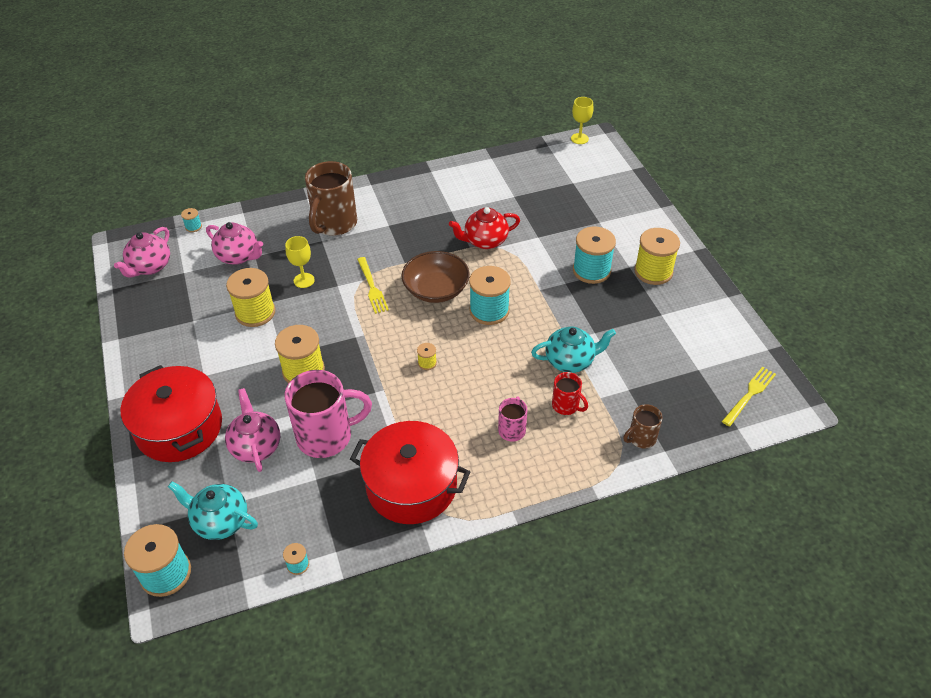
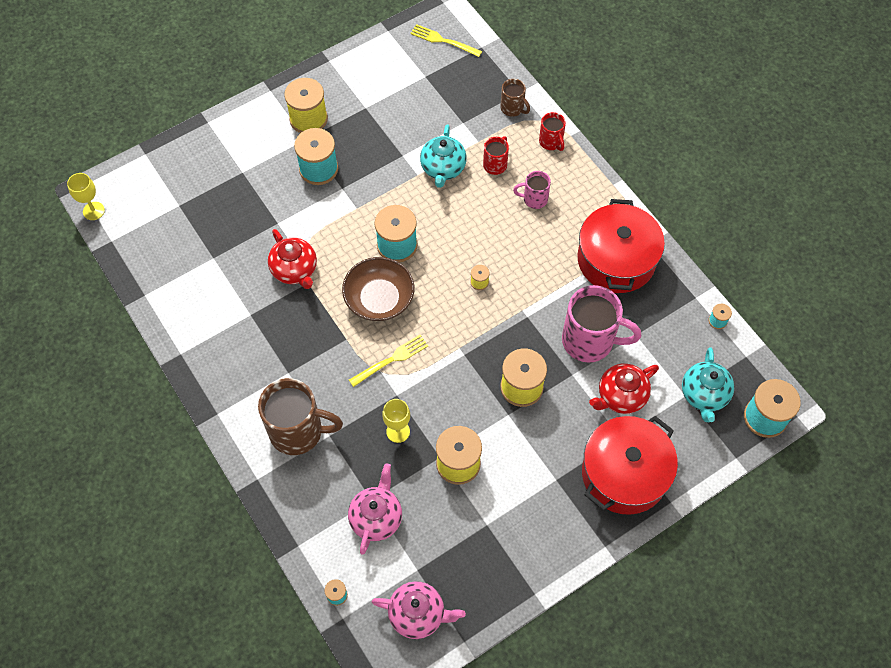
camera: 105 degrees left, 15 degrees up
pink teapot [225,388,280,472] -> red teapot [589,364,659,414]
pink mug [285,370,372,458] -> pink mug turned 135 degrees clockwise [562,285,641,362]
turquoise teapot [531,327,616,373] -> turquoise teapot turned 150 degrees counterclockwise [420,124,467,188]
none -> red mug [539,112,566,151]

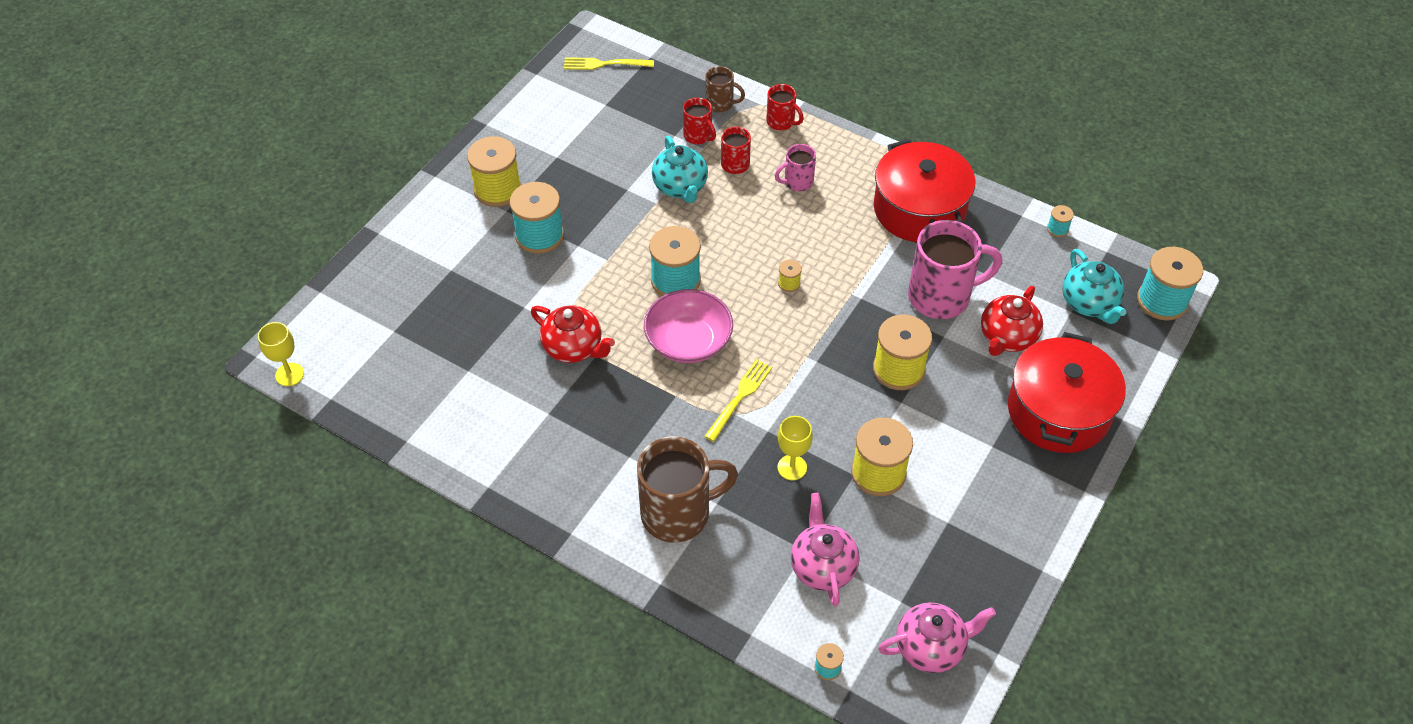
camera: 25 degrees left, 10 degrees down
brown bowl [342,257,414,321] -> pink bowl [644,289,733,363]
none -> red mug [683,98,716,144]

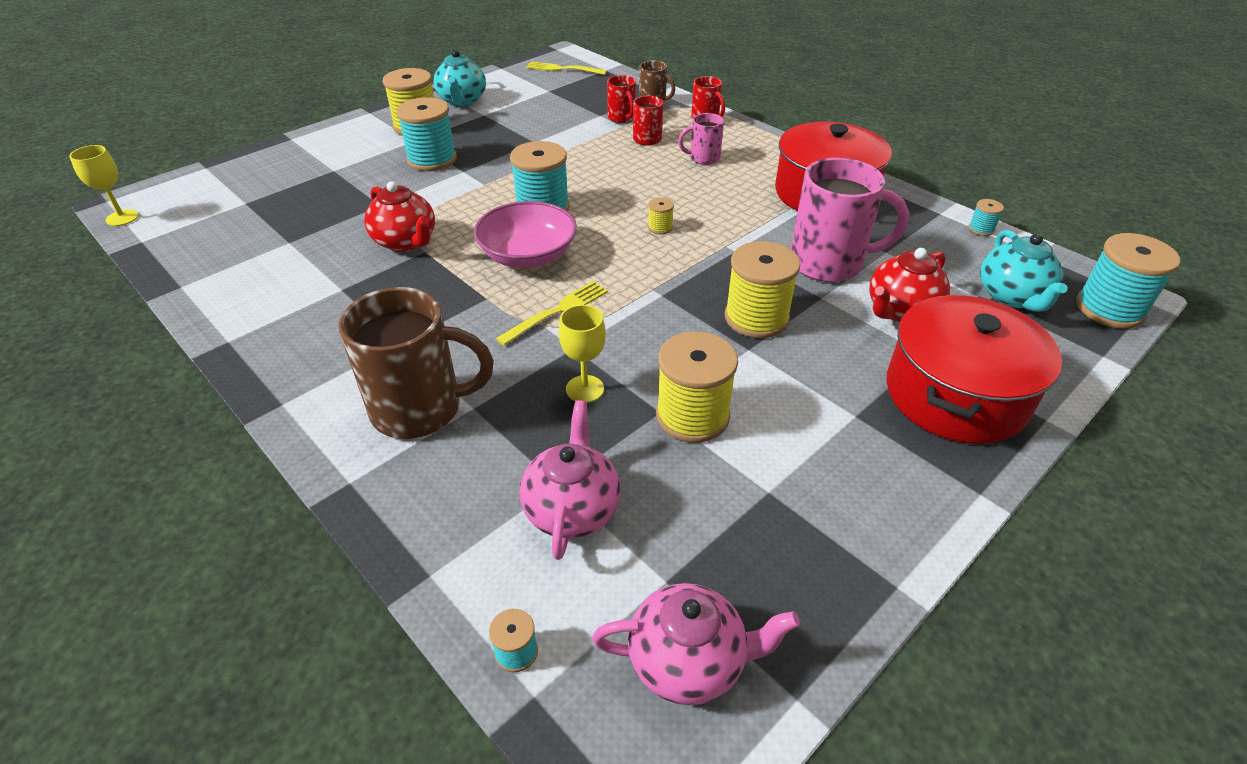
camera: 15 degrees right, 10 degrees down
turquoise teapot [652,136,708,203] -> turquoise teapot moved to [433,49,486,107]

